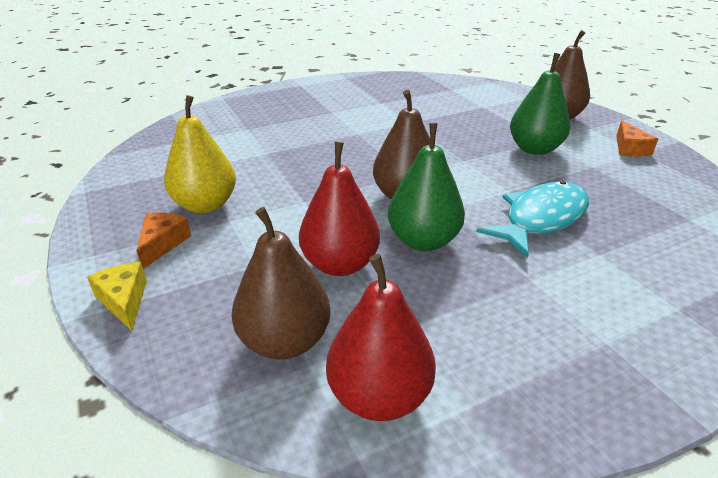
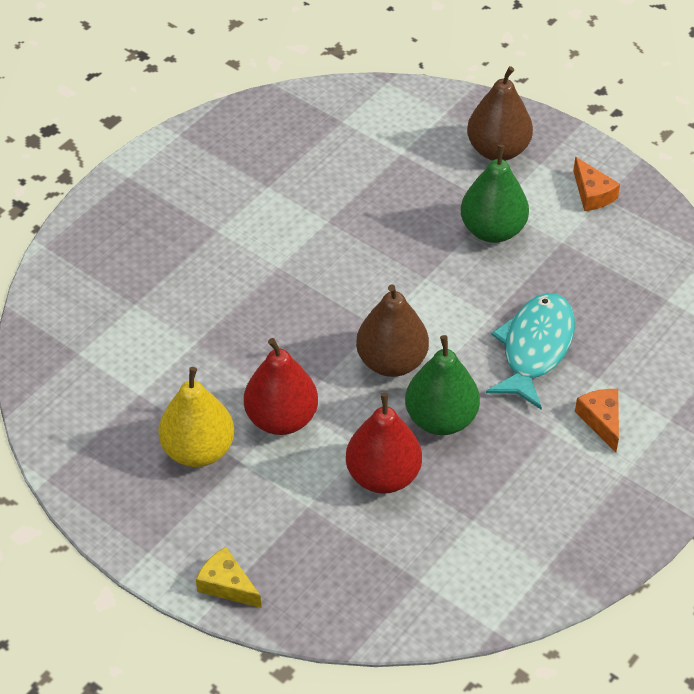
camera: 25 degrees left, 15 degrees up
orange cheese [136,213,191,269] -> orange cheese moved to [575,389,619,452]
brown pear [232,207,331,360] -> none
red pear [326,254,436,421] -> red pear moved to [244,338,318,435]

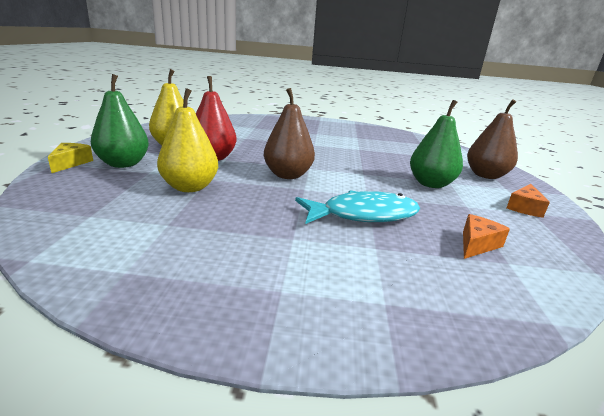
camera: 55 degrees right, 25 degrees down
red pear [346,393,422,494] -> yellow pear [157,88,218,192]
green pear [405,335,480,435] -> green pear moved to [91,74,149,168]
orange cheese [575,389,619,452] -> orange cheese moved to [463,214,510,259]

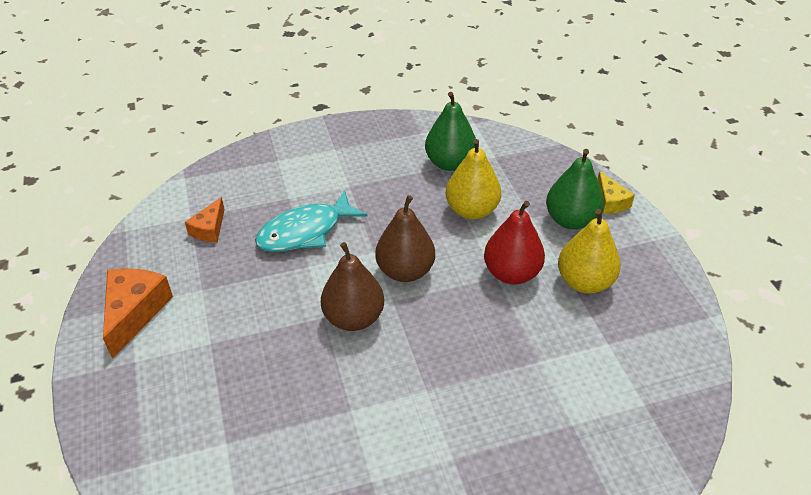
camera: 160 degrees right, 20 degrees up
green pear [410,100,463,188] -> green pear moved to [425,92,476,171]
brown pear [467,99,518,179] -> brown pear moved to [321,242,384,331]
orange cheese [507,184,550,218] -> orange cheese [103,268,173,359], size x1.67

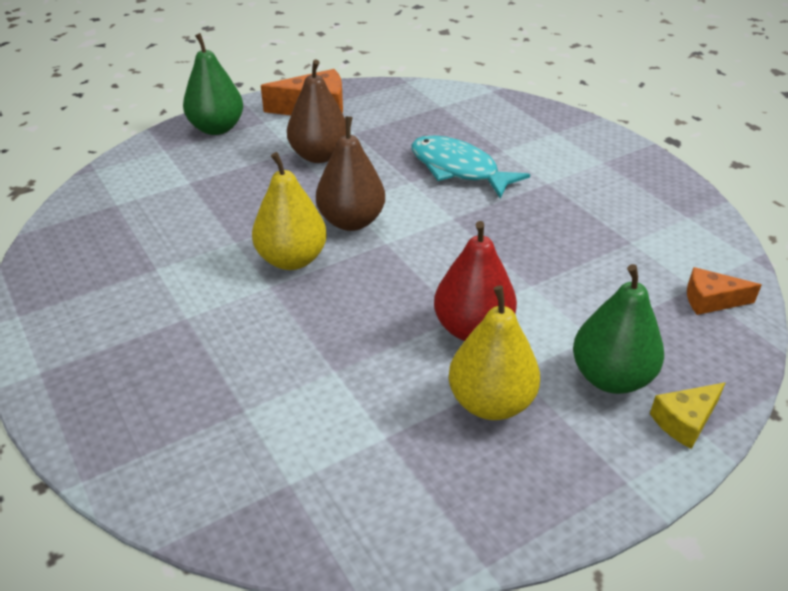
camera: 75 degrees right, 5 degrees down
orange cheese [185,197,225,242] -> orange cheese moved to [687,267,762,315]
brown pear [375,195,435,282] -> brown pear moved to [287,60,346,163]
green pear [425,92,476,171] -> green pear moved to [183,33,243,135]
yellow pear [446,139,501,220] -> yellow pear moved to [252,152,327,270]

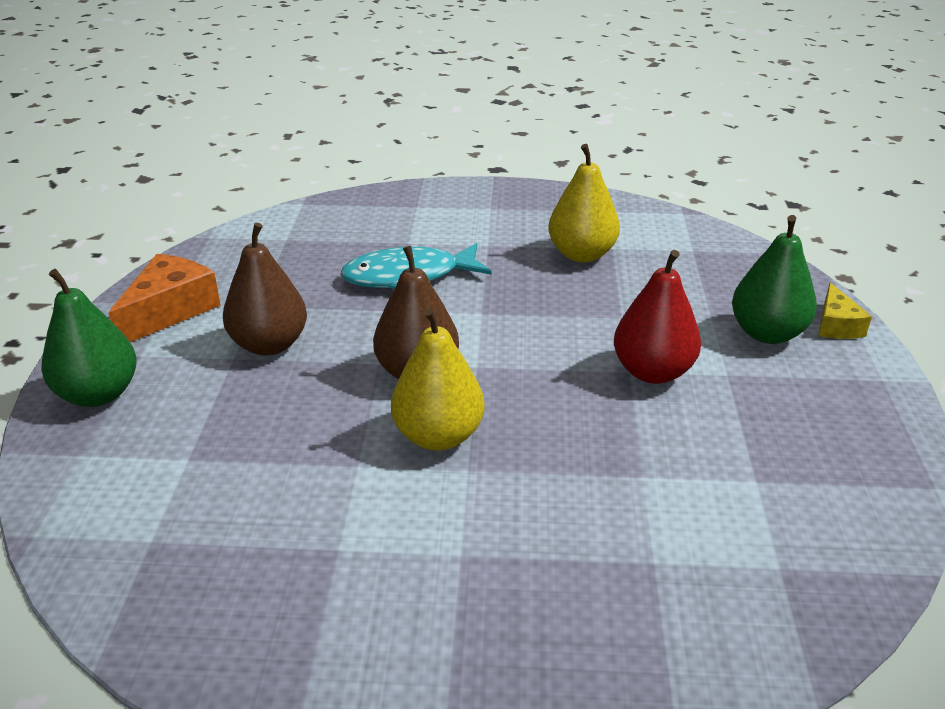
camera: 55 degrees left, 5 degrees down
yellow pear [449,285,540,420] -> yellow pear moved to [548,144,620,263]
orange cheese [687,267,762,315] -> none

